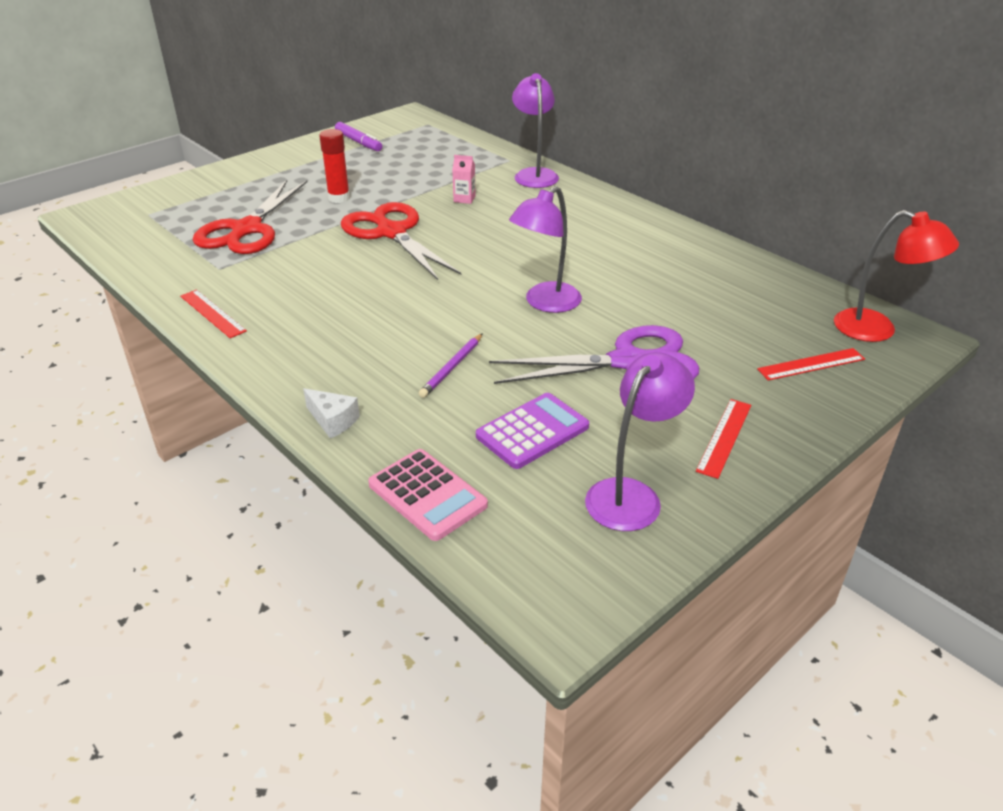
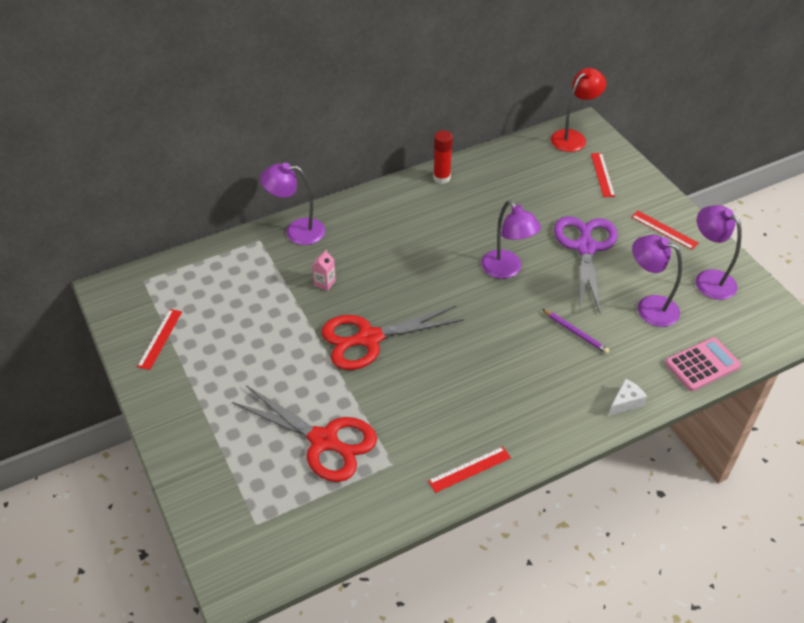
camera: 75 degrees left, 10 degrees up
red glue stick [319,129,350,203] -> red glue stick moved to [433,130,453,184]
purple marker [335,122,382,151] -> red ruler [137,309,182,370]
purple calculator [476,393,589,469] -> purple lamp [632,235,682,327]

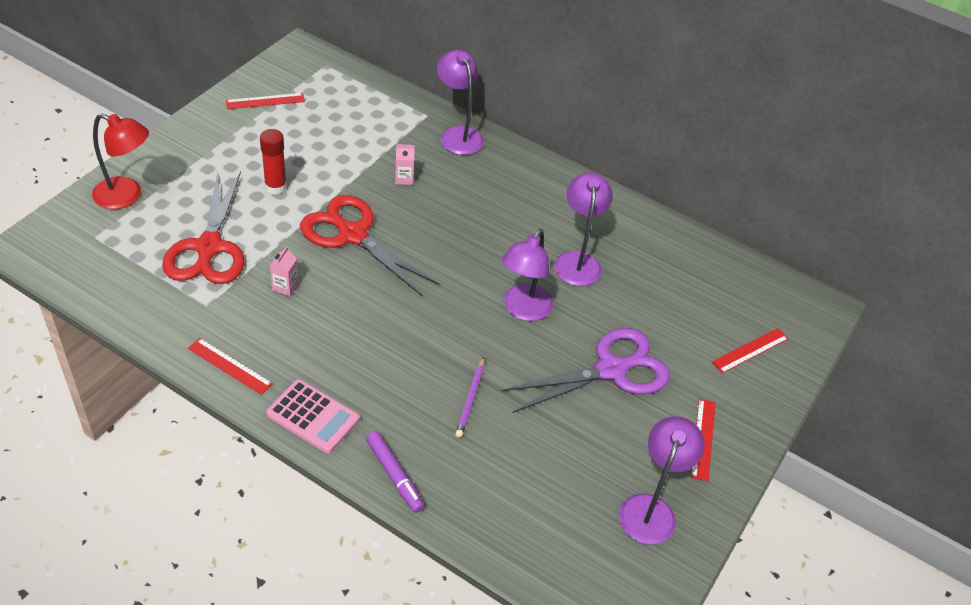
camera: 55 degrees right, 0 degrees up
red glue stick [433,130,453,184] -> red glue stick moved to [260,129,287,195]
red lamp [551,68,606,152] -> red lamp moved to [92,113,149,209]
white cheese [609,378,647,416] -> purple marker [366,431,424,513]
purple lamp [632,235,682,327] -> purple lamp moved to [554,173,613,286]
pink calculator [665,337,741,391] -> pink calculator moved to [266,379,360,453]
none -> pink carton [270,247,299,296]

